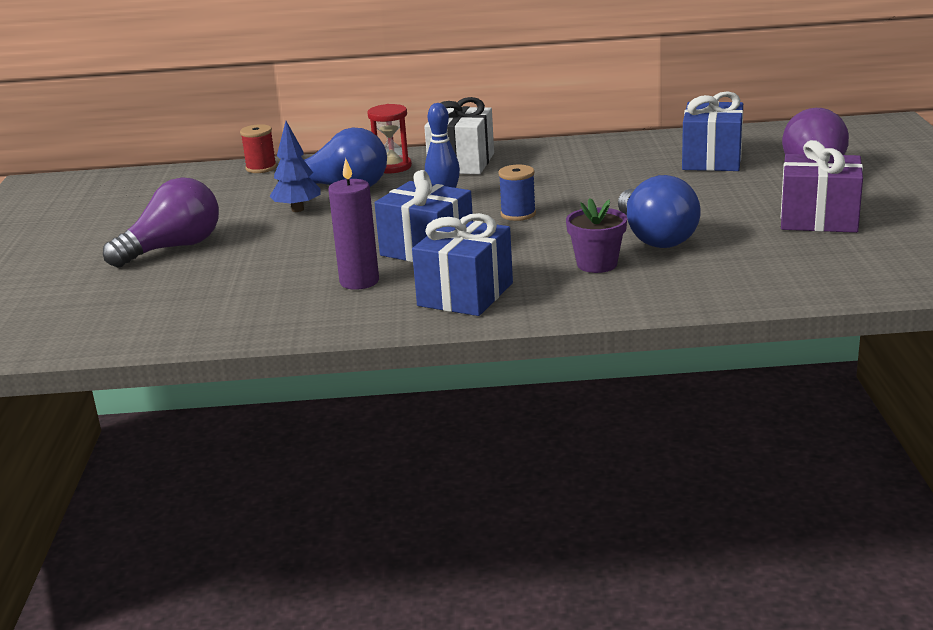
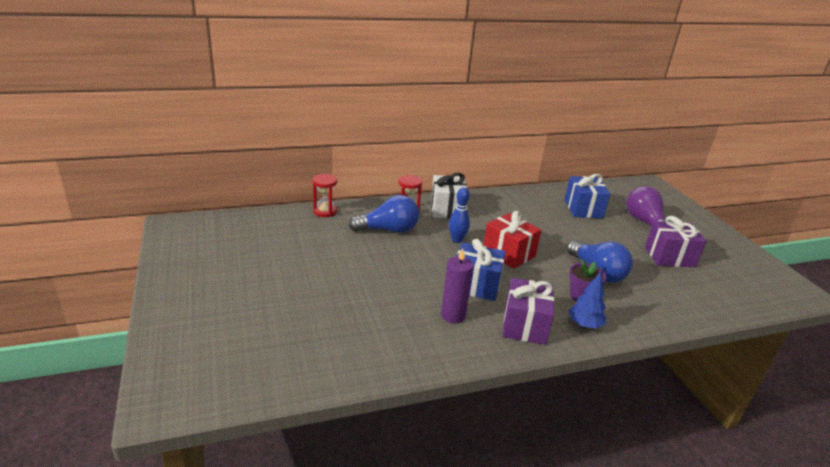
camera: 20 degrees left, 5 degrees up
purple light bulb [103,177,219,268] -> none
red spool [240,124,277,173] -> red hourglass [313,174,337,217]
blue tree [269,121,321,212] -> blue tree moved to [568,272,606,329]
blue gift [412,213,513,316] -> purple gift [503,278,554,345]
blue spool [498,165,536,221] -> red gift [483,211,541,269]

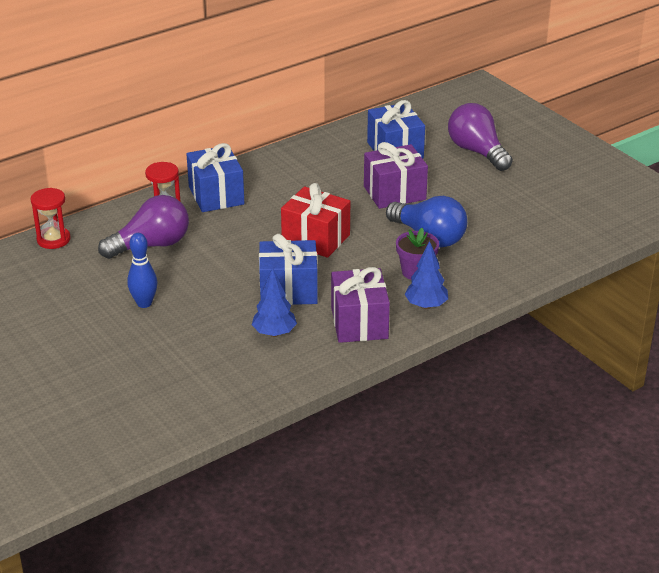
camera: 15 degrees left, 5 degrees up
blue light bulb [349,195,419,233] -> purple light bulb [98,195,189,259]
white gift [431,173,467,219] -> blue gift [187,143,245,212]
purple candle [441,248,474,323] -> blue tree [252,268,297,337]
blue bowling pin [449,187,470,243] -> blue bowling pin moved to [127,233,157,308]
purple gift [645,216,707,267] -> purple gift moved to [364,142,428,209]

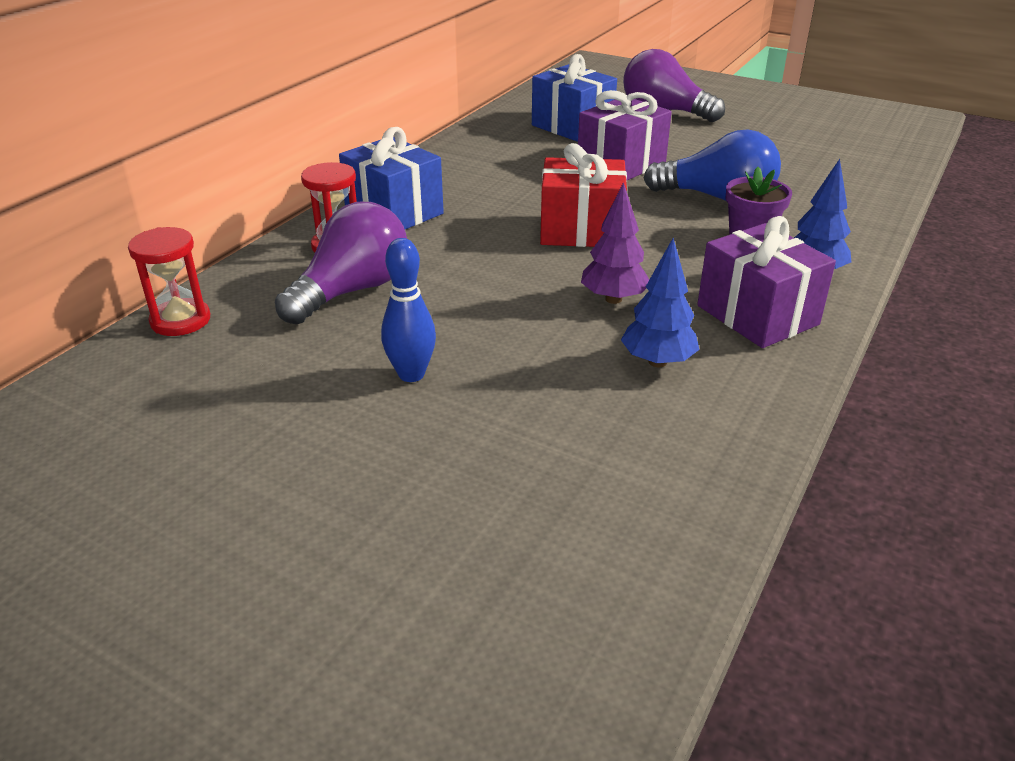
camera: 25 degrees left, 0 degrees up
blue gift [259,234,318,305] -> purple tree [581,182,650,304]

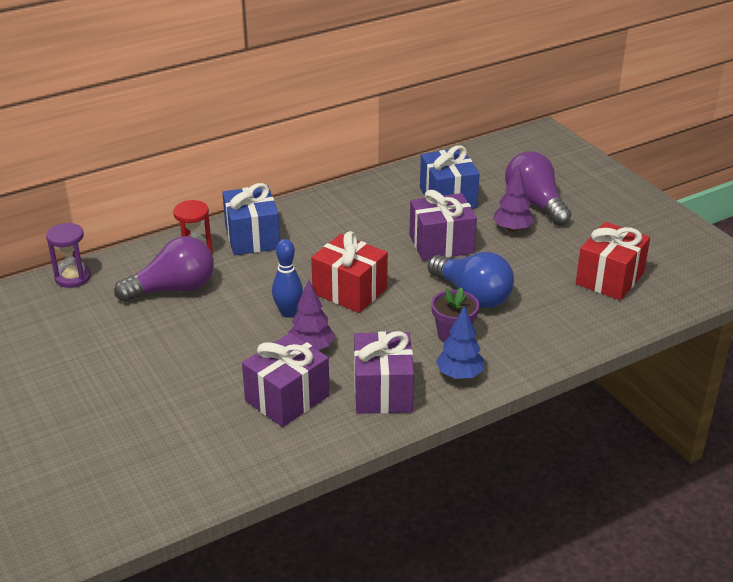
camera: 30 degrees right, 0 degrees up
red hourglass [128,227,210,336] -> purple hourglass [46,223,91,288]
blue bowling pin [381,238,436,382] -> blue bowling pin moved to [272,239,303,317]
blue tree [621,238,700,367] -> purple gift [242,333,330,427]
none -> purple tree [493,165,534,232]
none -> red gift [576,222,650,300]

